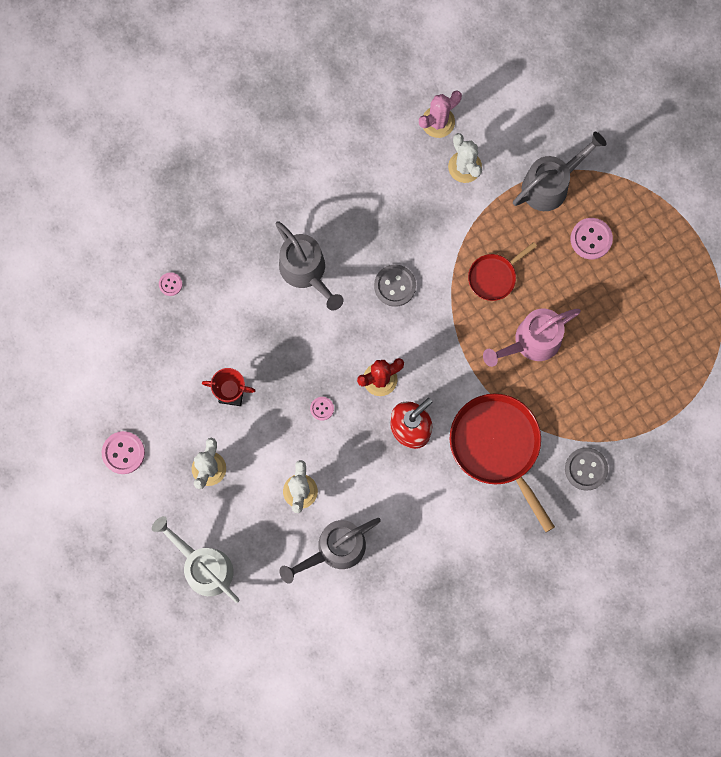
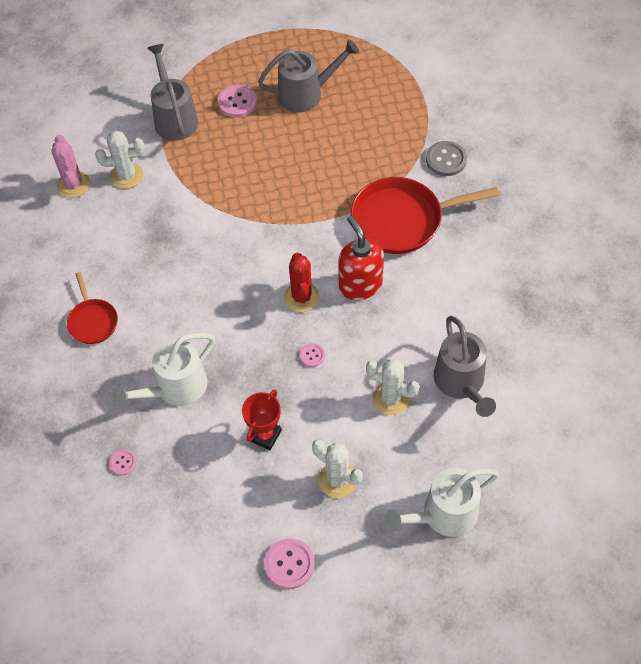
camera: 70 degrees left, 20 degrees down
grey watering can [275,221,343,311] -> grey watering can moved to [258,39,359,112]
grey button [374,265,416,307] -> none
red pan [468,242,537,301] -> red pan moved to [67,272,118,344]
pink watering can [483,309,581,367] -> none
none -> white watering can [111,333,215,407]

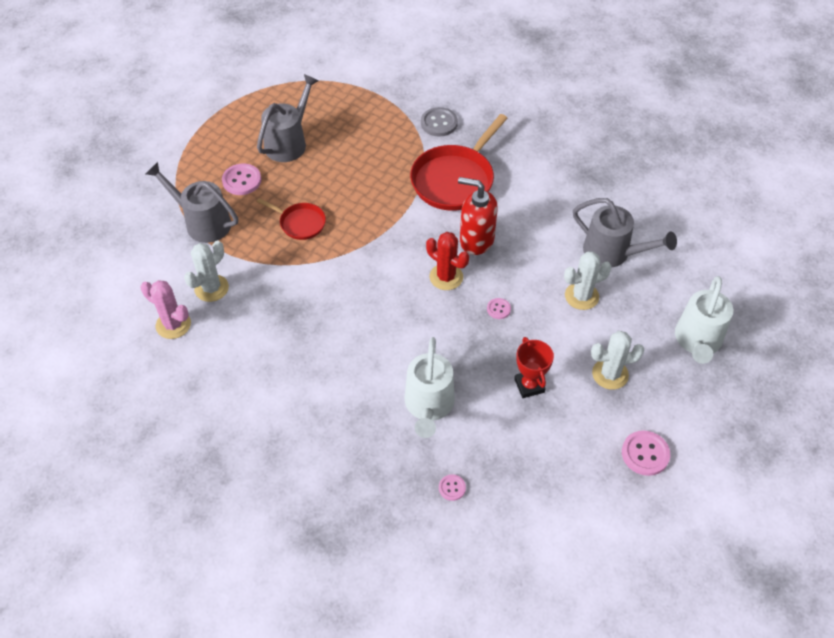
camera: 45 degrees left, 5 degrees down
red pan [67,272,118,344] -> red pan moved to [257,198,326,240]

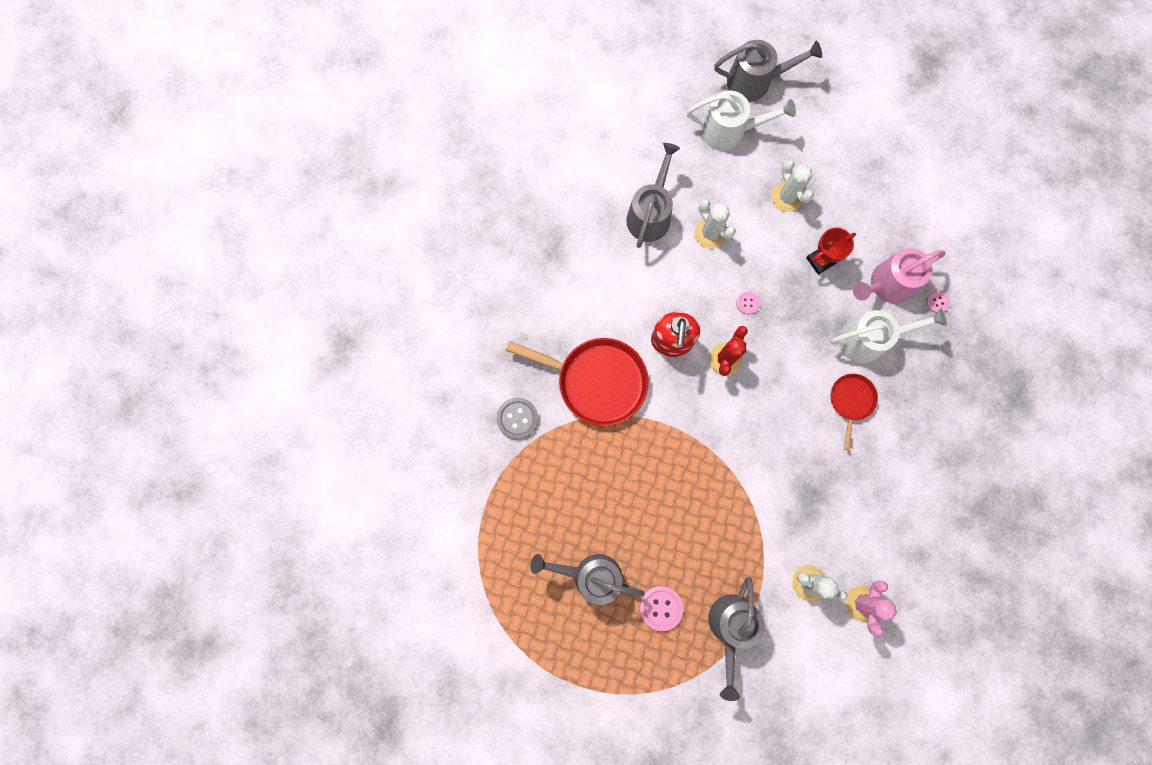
camera: 105 degrees left, 25 degrees up
red pan [257,198,326,240] -> red pan moved to [830,374,878,451]
pink button [622,430,670,476] -> none
none -> grey watering can [714,40,822,101]
none -> pink watering can [853,248,945,303]

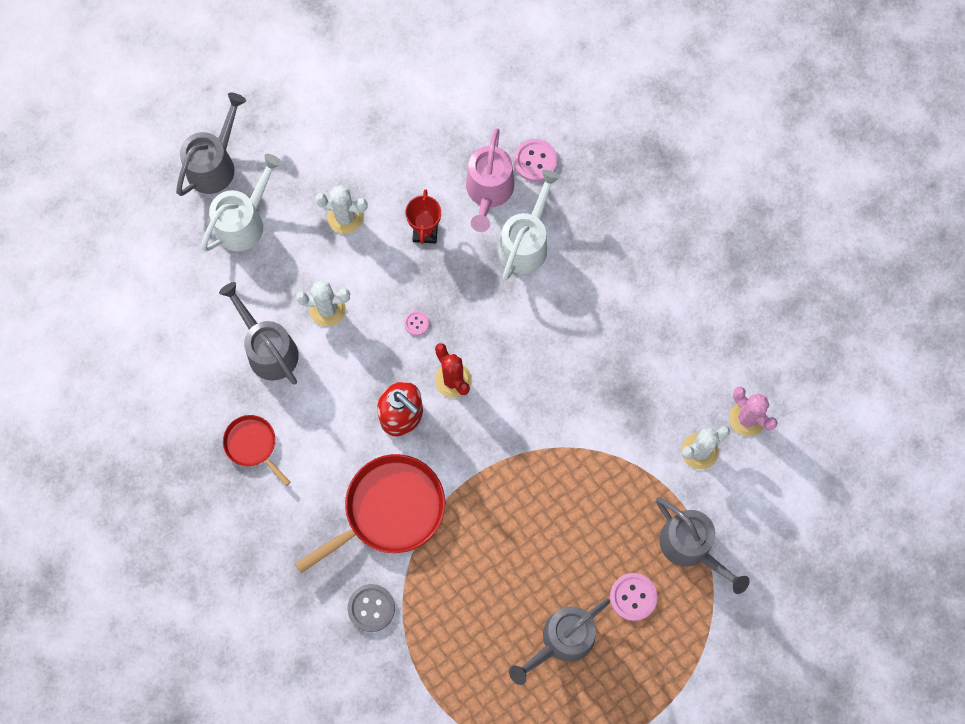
camera: 55 degrees left, 5 degrees down
red pan [830,374,878,451] -> red pan moved to [223,415,290,486]
pink button [926,291,950,313] -> pink button [514,139,558,182], size x1.78

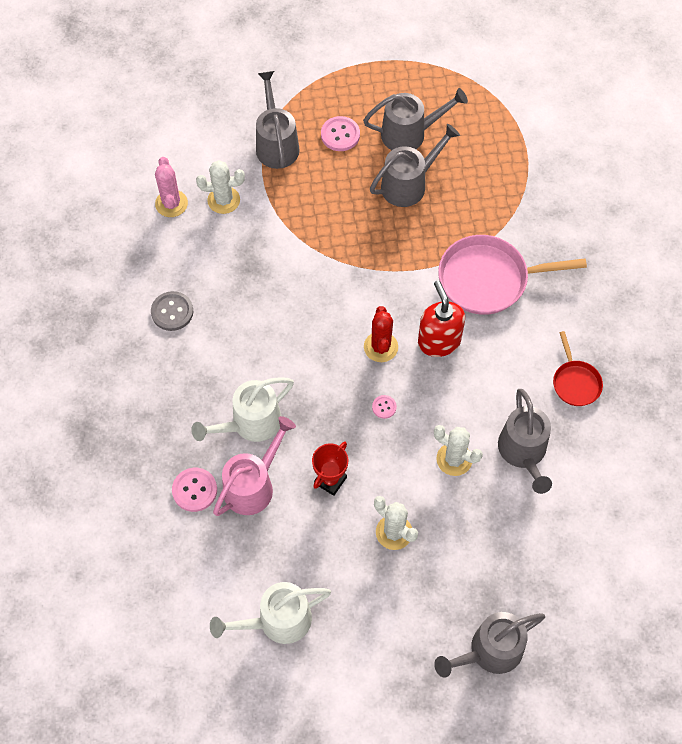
camera: 150 degrees left, 10 degrees down
white watering can [201,154,282,252] -> white watering can moved to [210,582,331,644]
red pan [295,454,445,573] -> pink pan [438,235,587,315]
grey button [347,584,395,632] -> grey button moved to [151,291,193,331]
none -> grey watering can [370,124,460,207]

